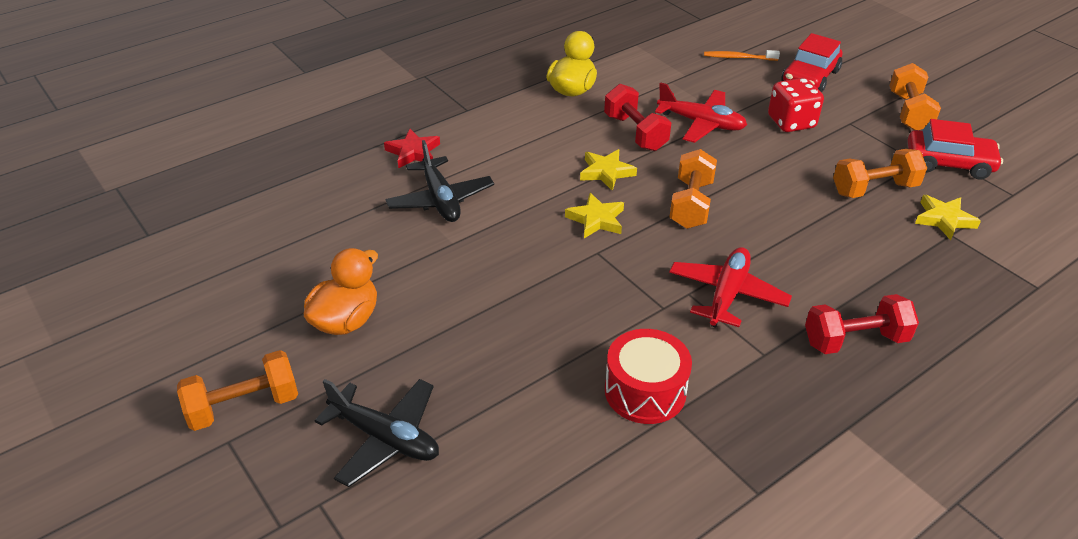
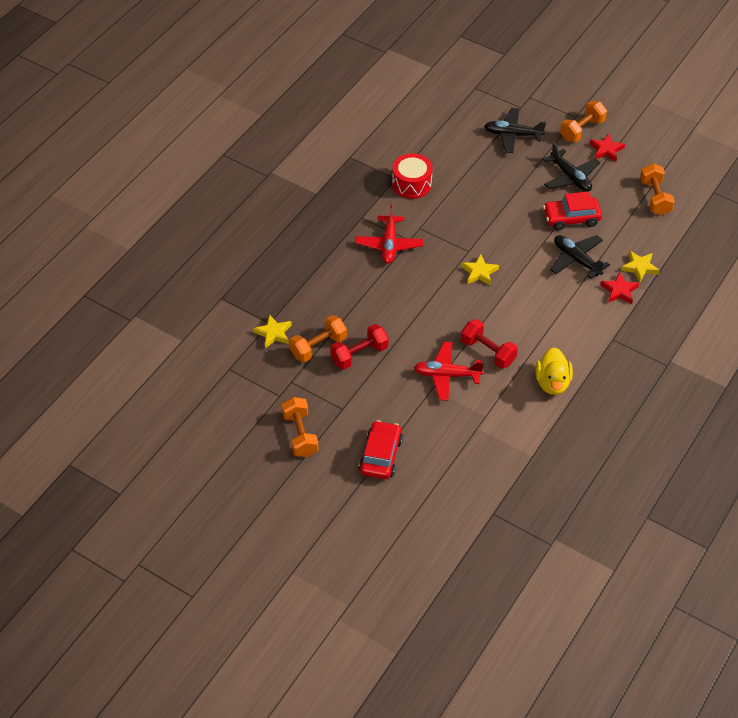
camera: 160 degrees right, 10 degrees up
orange duck [304,248,378,335] -> black plane [543,142,600,192]
yellow star [580,149,637,191] -> yellow star moved to [621,251,660,283]
orange dumbbell [669,149,717,229] -> orange dumbbell moved to [640,163,675,215]
orange toothbrush [704,50,780,61] -> none
red dice [768,78,824,132] -> none
red dumbbell [805,294,919,354] -> red dumbbell moved to [330,324,389,370]
red car [908,119,1003,179] -> red car moved to [543,191,602,231]
none -> red star [589,133,625,162]

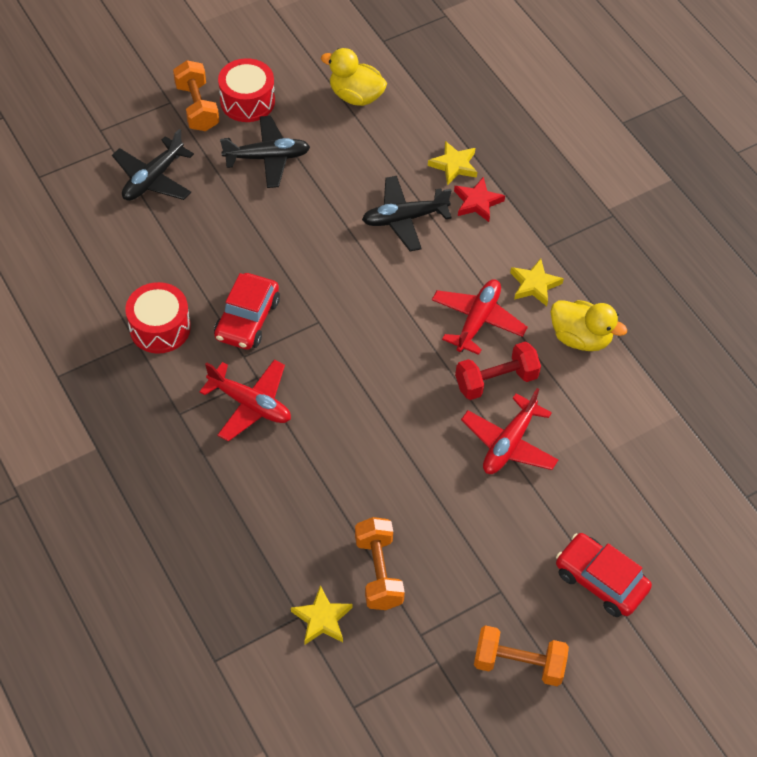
camera: 65 degrees left, 5 degrees up
red dumbbell [330,324,389,370] -> none
yellow star [461,254,499,286] -> yellow star moved to [510,258,564,306]
red car [543,191,602,231] -> red car moved to [214,273,280,350]
red star [589,133,625,162] -> red drum [218,58,275,122]
orange dumbbell [640,163,675,215] -> yellow duck [321,48,387,106]
none -> red plane [432,279,528,355]

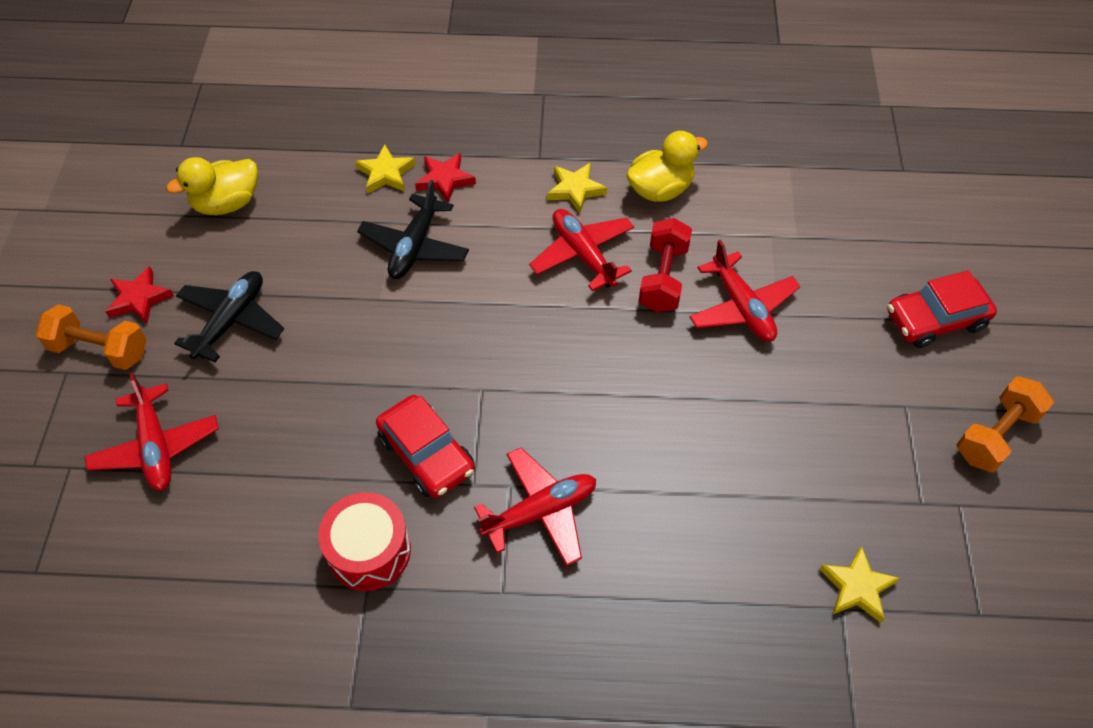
camera: 55 degrees left, 0 degrees up
black plane [112,129,194,201] -> red plane [84,373,219,491]
red drum [218,58,275,122] -> red star [105,266,174,324]
orange dumbbell [355,517,405,610] -> none

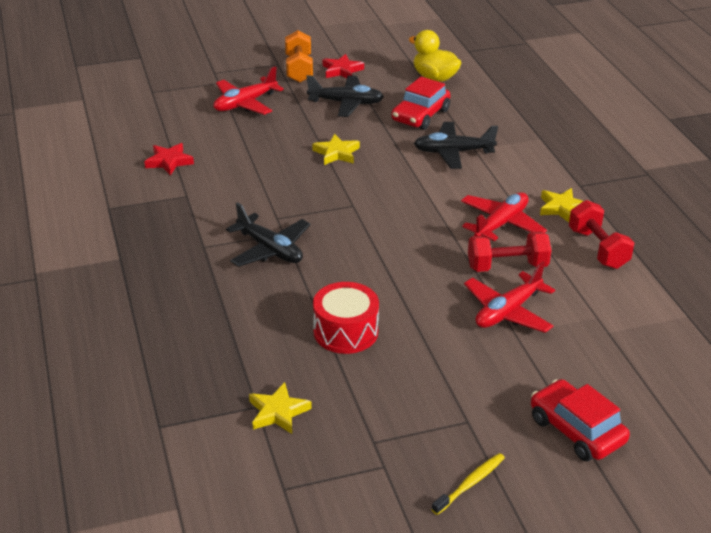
camera: 70 degrees right, 20 degrees down
red drum [318,492,411,591] -> red drum moved to [313,282,379,354]
yellow star [355,144,416,194] -> yellow star moved to [312,134,360,165]
red car [376,395,475,498] -> red car moved to [391,77,450,130]
red star [415,153,476,203] -> red star moved to [144,143,194,176]
red plane [474,448,596,566] -> black plane [226,202,311,267]
yellow duck [626,131,708,202] -> red dumbbell [569,200,634,269]
orange dumbbell [956,376,1054,472] -> yellow toothbrush [432,453,505,515]

